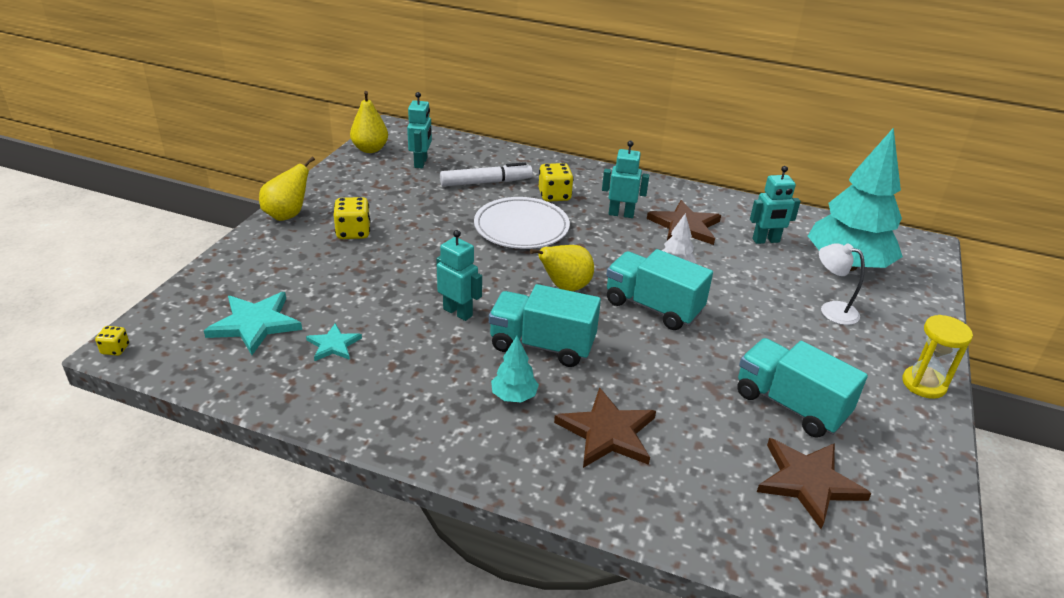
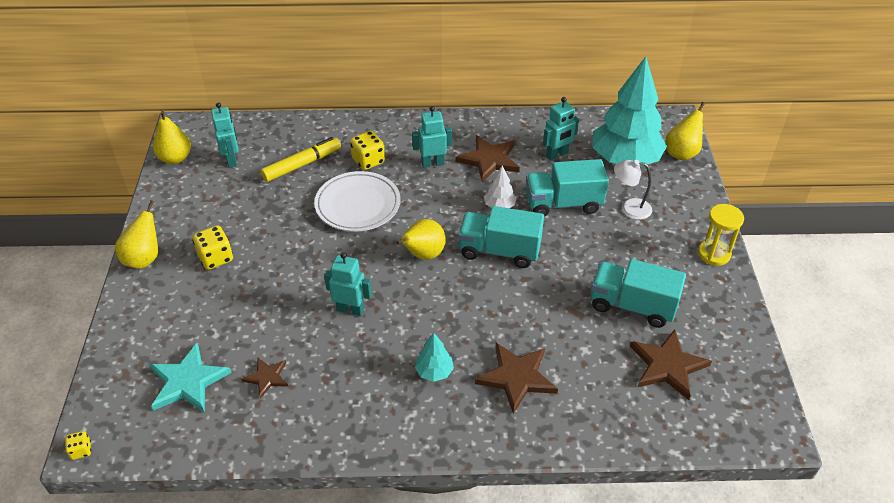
camera: 20 degrees left, 10 degrees up
turquoise star [306,323,362,361] -> brown star [241,358,288,399]
white marker [440,162,533,187] -> yellow marker [261,137,341,182]
turquoise truck [489,284,601,367] -> turquoise truck moved to [526,159,609,217]
none -> yellow pear [665,102,705,160]

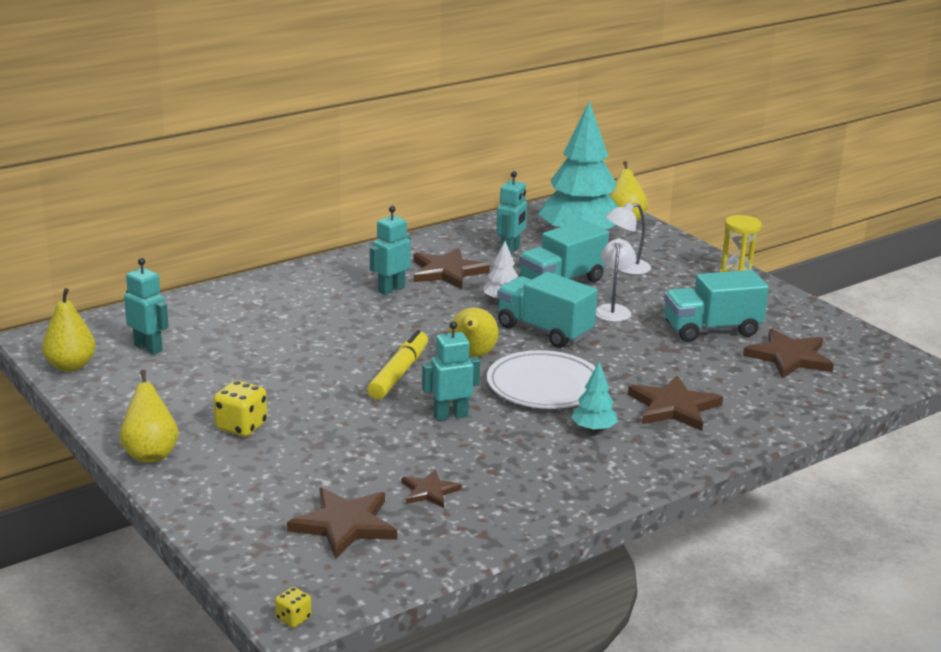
camera: 35 degrees left, 20 degrees down
turquoise star [150,343,232,413] -> brown star [287,488,397,559]
yellow marker [261,137,341,182] -> yellow marker moved to [367,330,428,400]
white plate [314,171,400,232] -> white plate moved to [487,350,596,409]
yellow dice [350,131,385,170] -> none
turquoise truck [458,206,544,268] -> turquoise truck turned 60 degrees clockwise [497,272,598,348]
none -> white lamp [596,238,636,322]

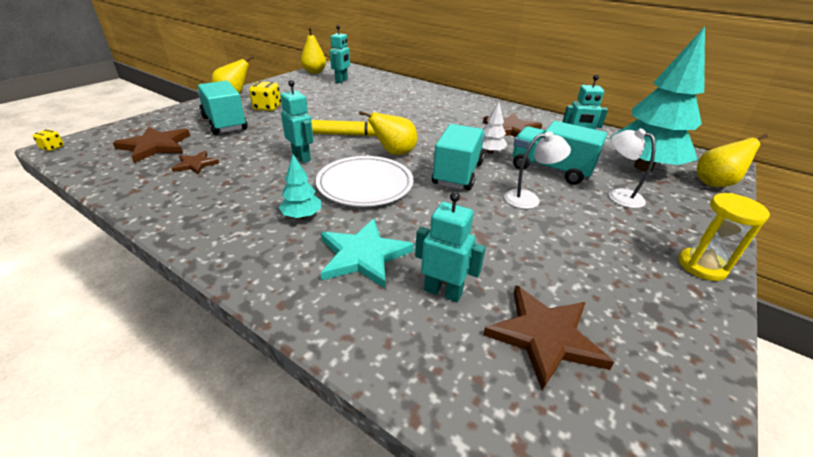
camera: 70 degrees right, 10 degrees up
turquoise robot [370,206,411,295] -> turquoise robot moved to [415,192,486,302]
brown star [628,375,723,431] -> turquoise star [321,219,414,288]
turquoise truck [664,270,769,342] -> turquoise truck moved to [197,81,247,135]

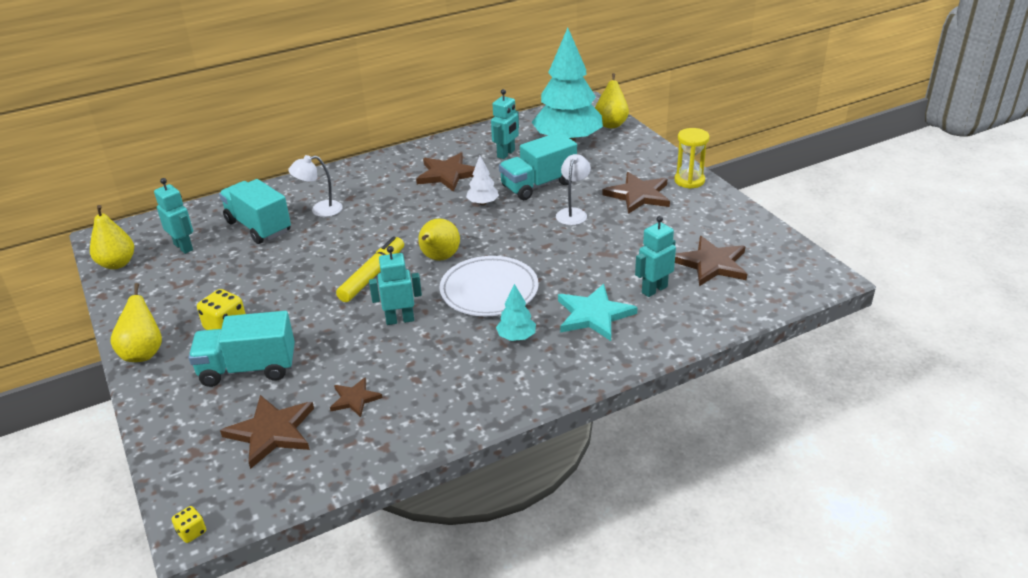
camera: 60 degrees left, 0 degrees up
turquoise truck [432,124,485,190] -> turquoise truck moved to [219,179,291,244]
white lamp [609,128,656,208] -> white lamp moved to [288,155,343,217]
none -> brown star [602,172,670,214]

